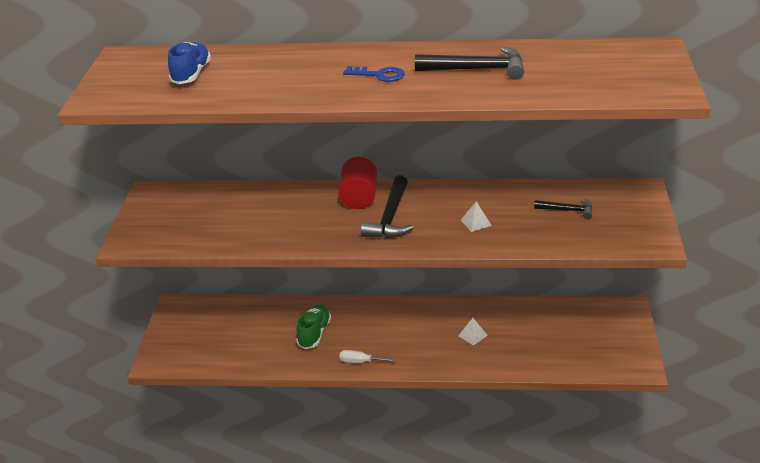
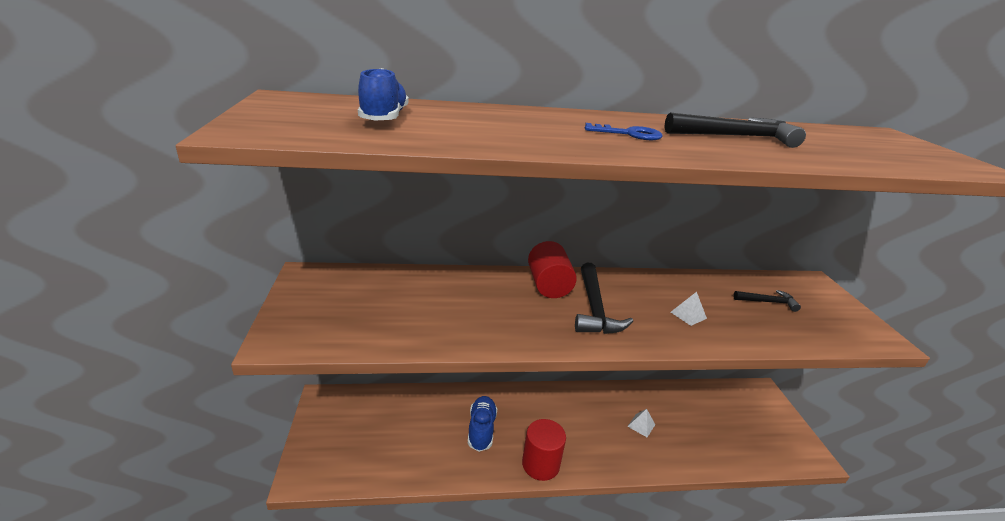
camera: 15 degrees left, 5 degrees down
green shoe [296,304,331,349] -> blue shoe [468,396,497,452]
white screwdriver [339,350,396,363] -> red cylinder [522,419,566,481]

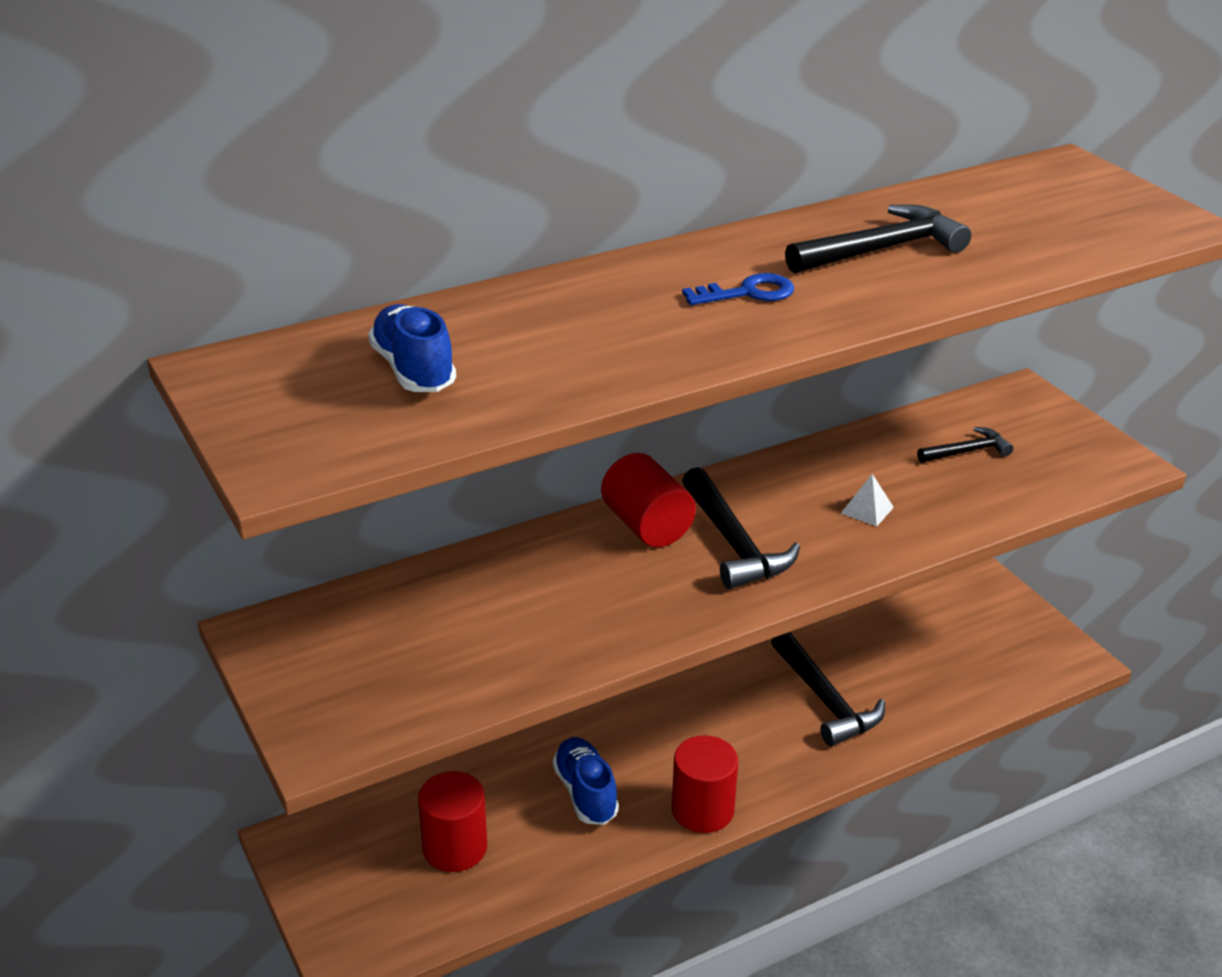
camera: 20 degrees left, 5 degrees up
white pyramid [627,409,655,437] -> black hammer [771,632,885,746]
none -> red cylinder [418,771,487,872]

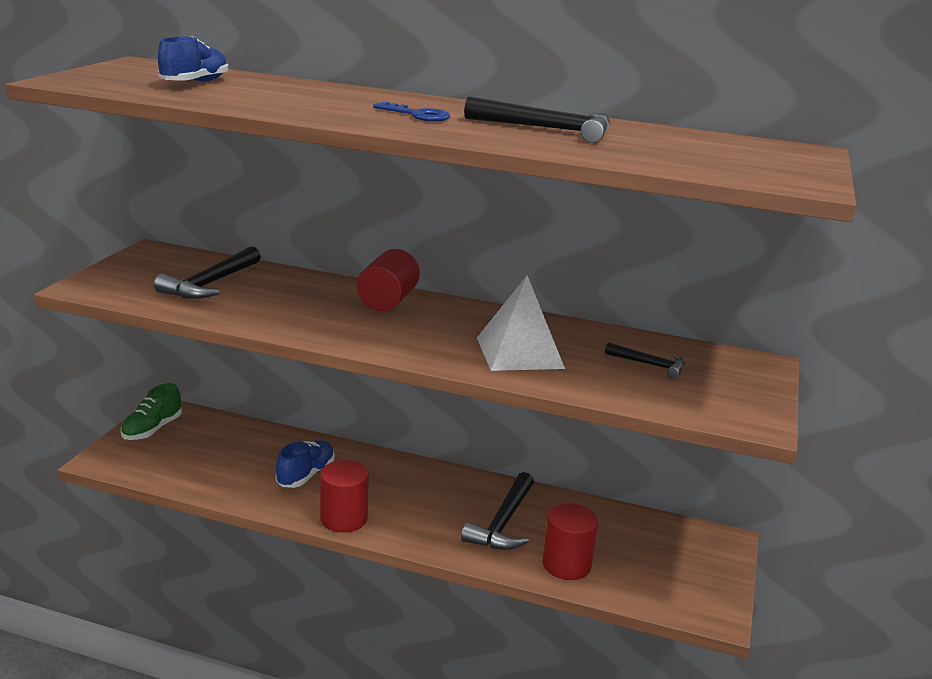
camera: 45 degrees right, 10 degrees down
red cylinder [418,771,487,872] -> red cylinder moved to [542,503,598,580]
black hammer [682,467,800,589] -> black hammer moved to [154,246,261,299]
white pyramid [841,474,894,527] -> white pyramid [477,276,565,371], size x2.33
none -> green shoe [121,383,182,440]

